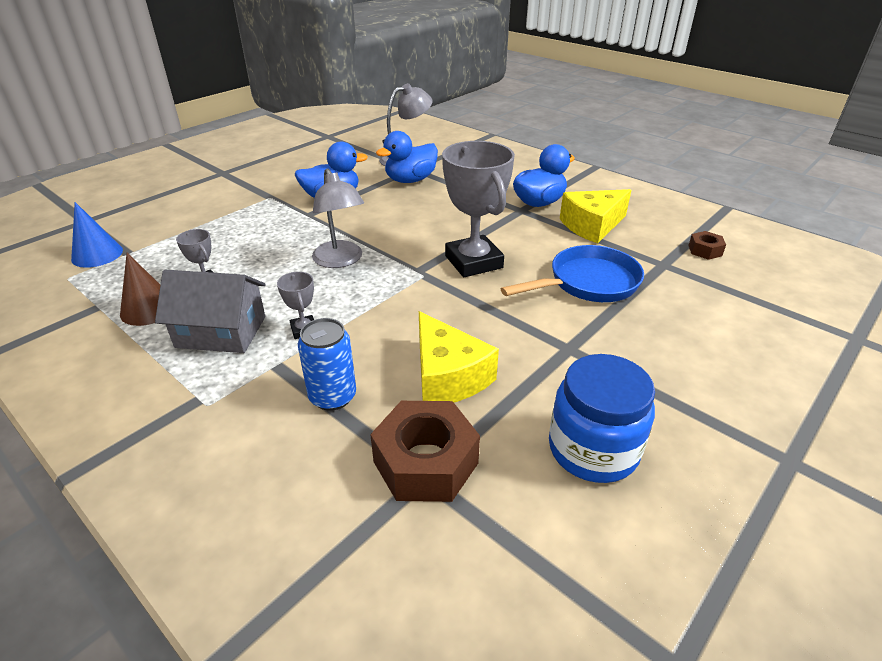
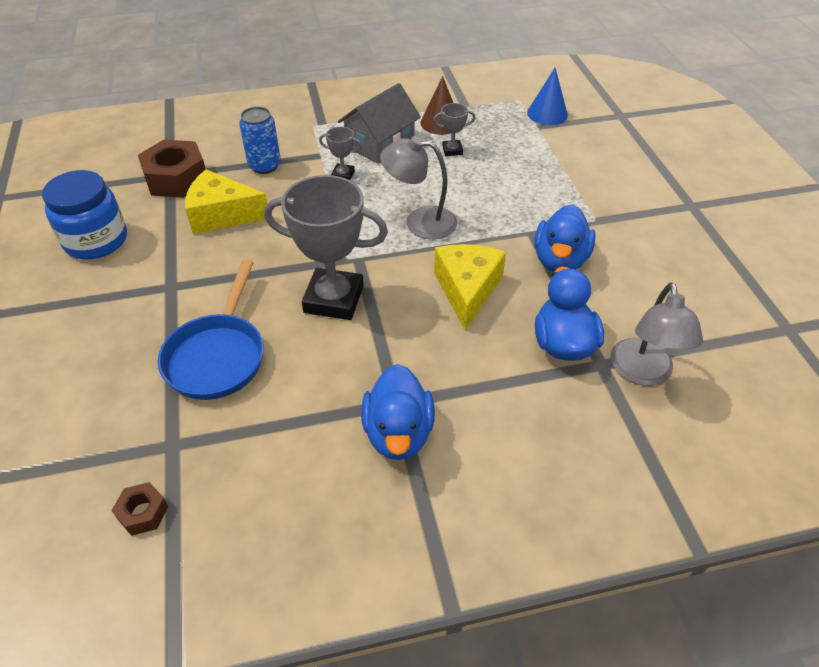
camera: 125 degrees right, 10 degrees up
yellow cheese [560,189,631,243] -> yellow cheese moved to [434,244,506,330]

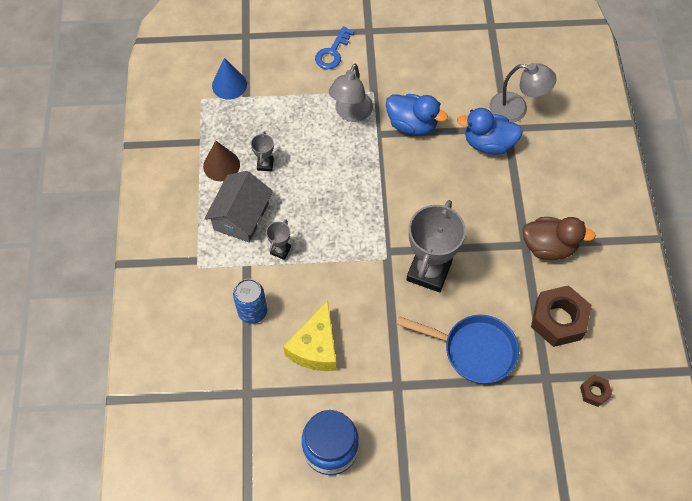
camera: 80 degrees left, 15 degrees up
brown nut [138,140,206,198] -> brown nut moved to [531,285,592,347]
grey house [338,83,421,164] -> grey house turned 60 degrees clockwise [204,171,273,243]
blue duck [361,364,435,460] -> brown duck [522,217,596,260]
grey lamp [380,136,457,239] -> grey lamp moved to [329,64,373,122]
yellow cheese [434,244,506,330] -> none
none -> blue key [315,26,354,69]

